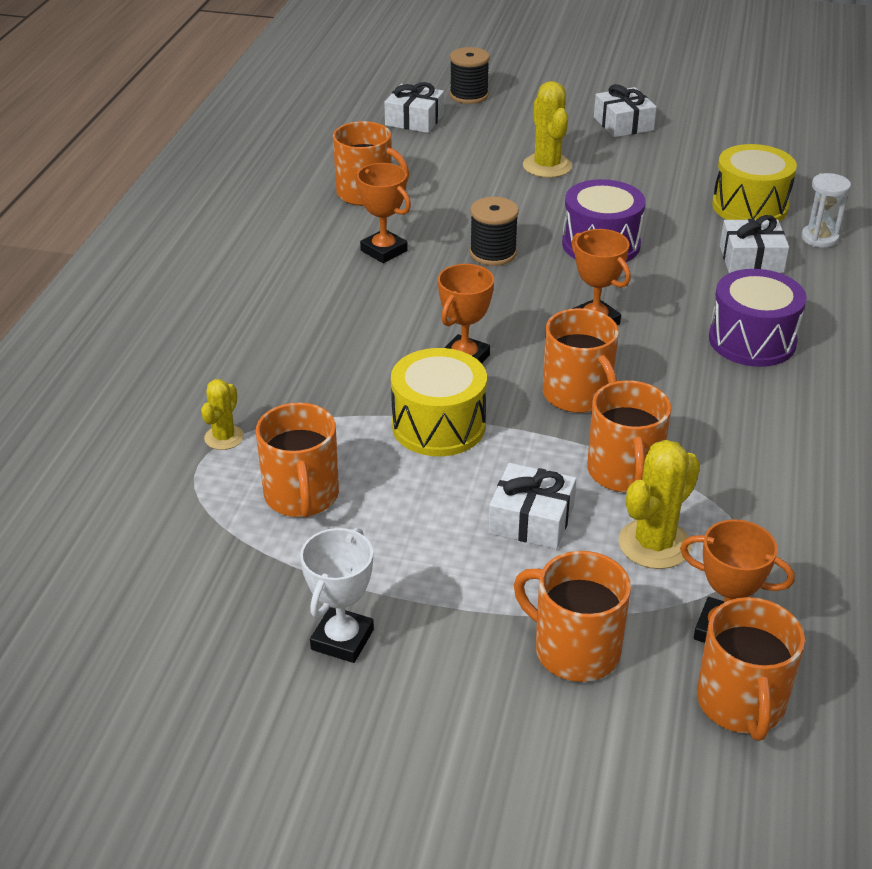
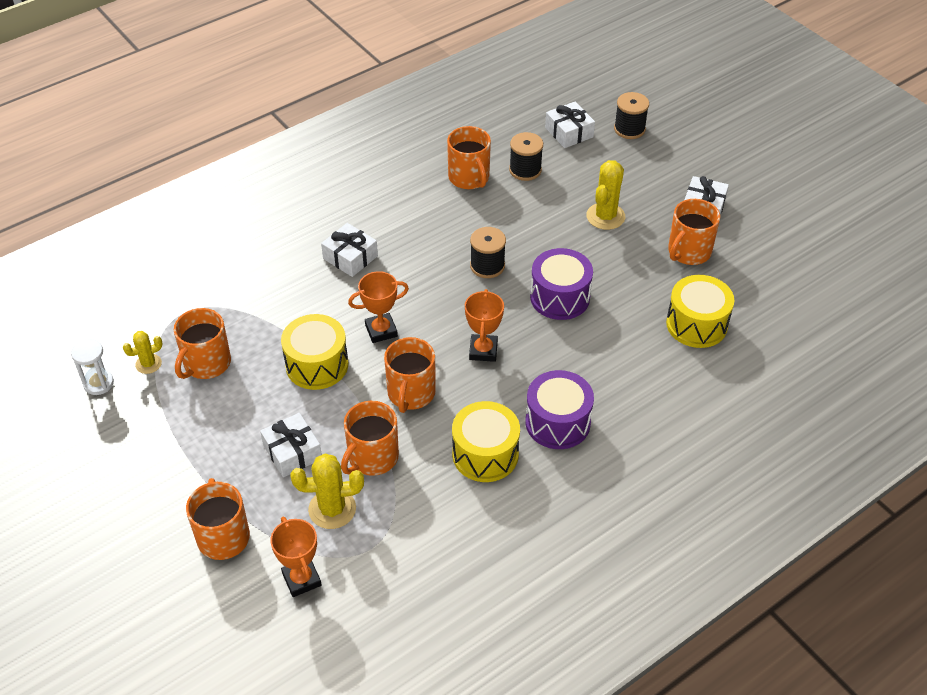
camera: 40 degrees right, 10 degrees up
yellow cactus [201,379,244,450] -> yellow cactus moved to [123,331,163,374]
white trophy [300,528,374,663] -> none
orange trophy [355,163,411,263] -> none
orange mug [697,597,805,741] -> orange mug moved to [668,199,720,265]
white gift [720,215,789,273] -> white gift moved to [321,223,378,277]
white hourglass [801,173,851,248] -> white hourglass moved to [71,339,114,395]
none -> yellow drum [452,401,520,482]
none -> black spool [509,132,543,181]

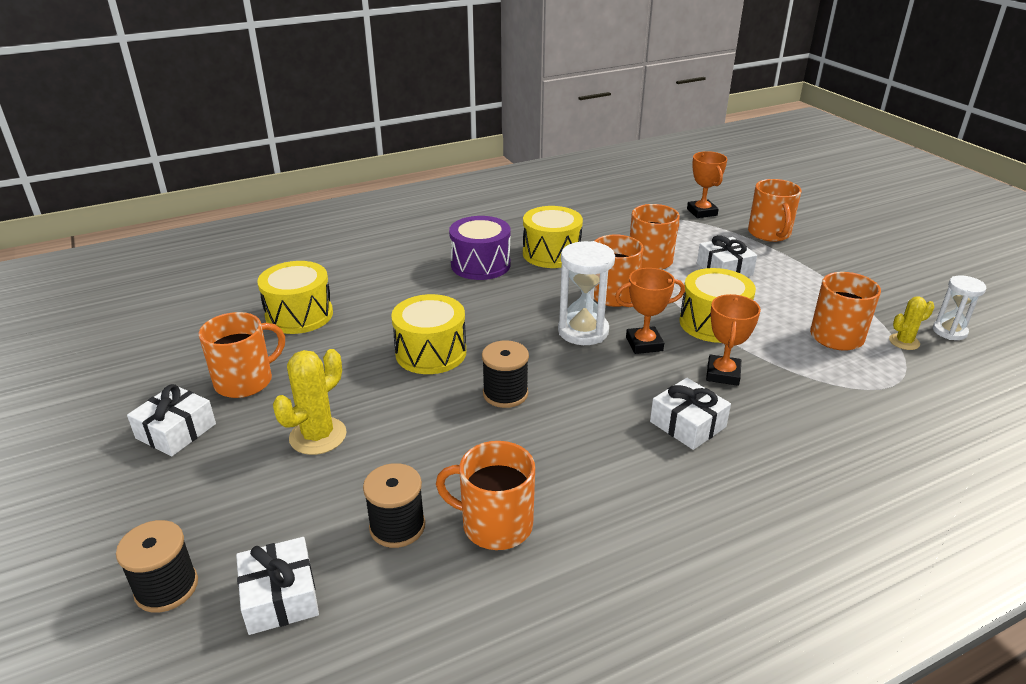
camera: 170 degrees left, 15 degrees down
yellow cactus [291,454,364,529] -> none
orange mug [447,126,491,189] -> orange mug turned 60 degrees counterclockwise [436,441,535,550]
orange trophy [465,289,504,362] -> orange trophy moved to [706,294,761,386]
purple drum [530,248,593,320] -> yellow drum [391,294,466,374]
none -> white hourglass [558,241,615,345]

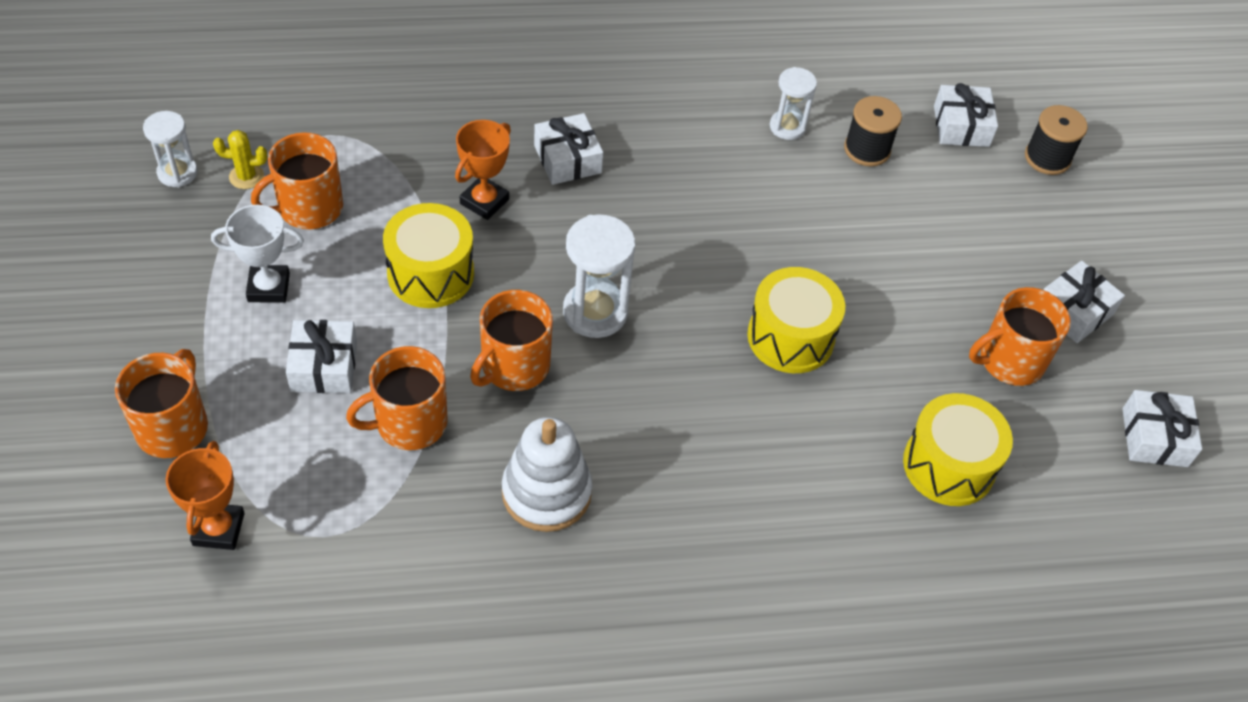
camera: 165 degrees left, 20 degrees up
yellow cactus [273,349,347,455] -> none
orange mug [436,441,535,550] -> white hourglass [770,67,817,140]
purple drum [449,216,510,280] -> none
black spool [482,340,529,408] -> none
yellow drum [523,206,583,268] -> white stacking toy [502,417,593,532]
orange trophy [615,268,685,354] -> none
none -> white trophy [211,205,304,303]
none -> white gift [1123,390,1202,467]

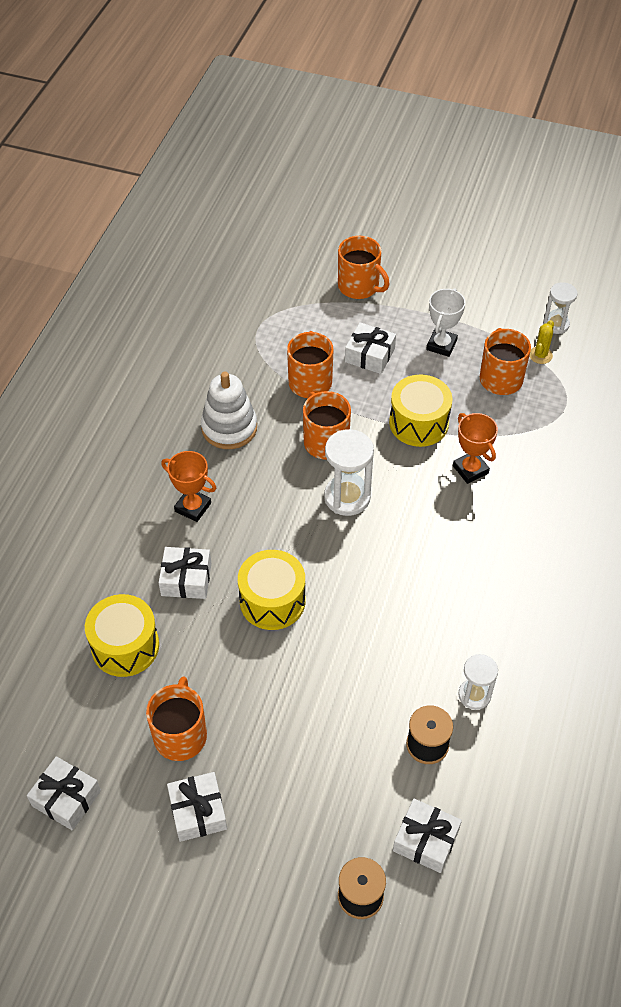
camera: 120 degrees right, 0 degrees up
orange trophy [166,441,245,550] -> orange trophy moved to [161,451,216,522]
white gift [534,113,603,185] -> white gift moved to [159,547,211,599]

